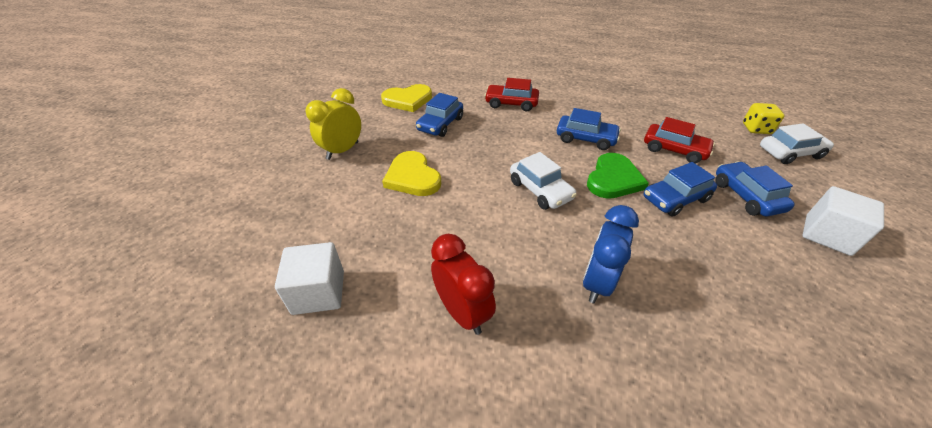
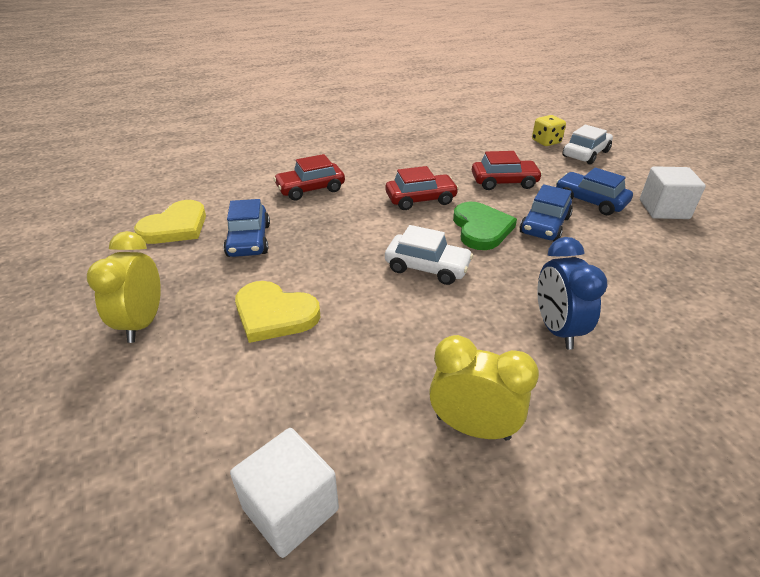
camera: 35 degrees left, 5 degrees down
red clock [431,234,496,335] -> yellow clock [429,335,539,440]
blue car [557,108,621,150] -> red car [385,166,459,210]

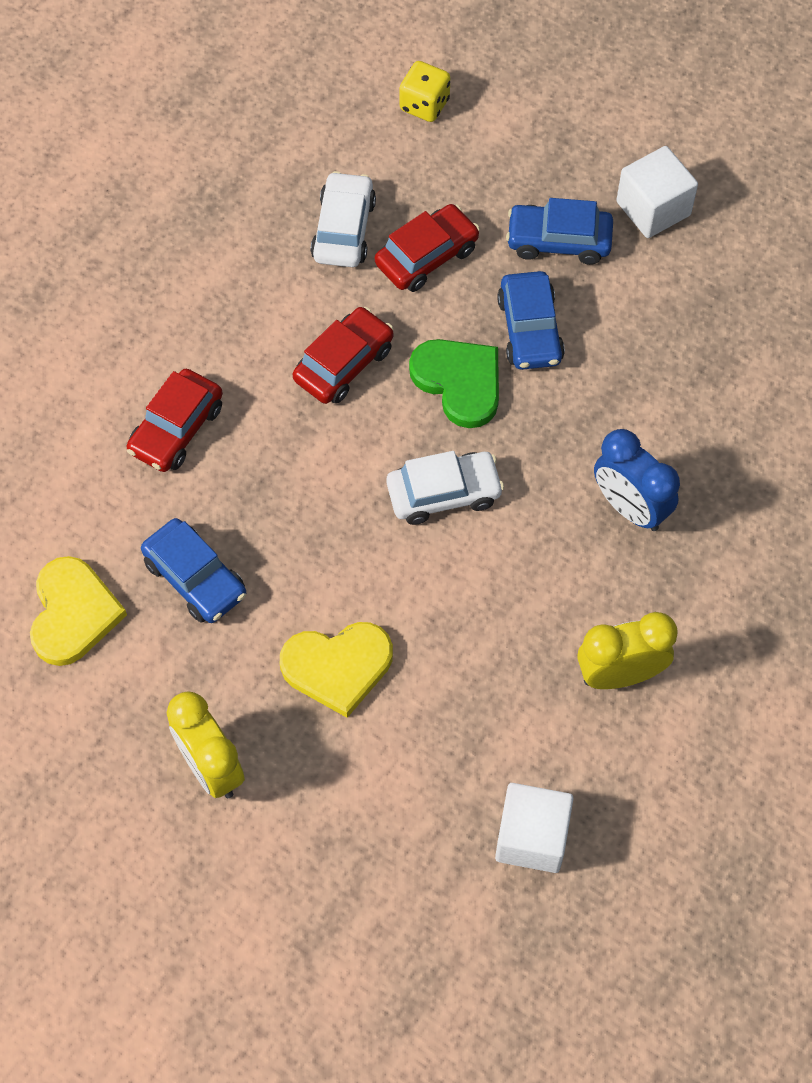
camera: 35 degrees left, 25 degrees up
white car [562,125,613,165] -> white car moved to [311,171,376,267]

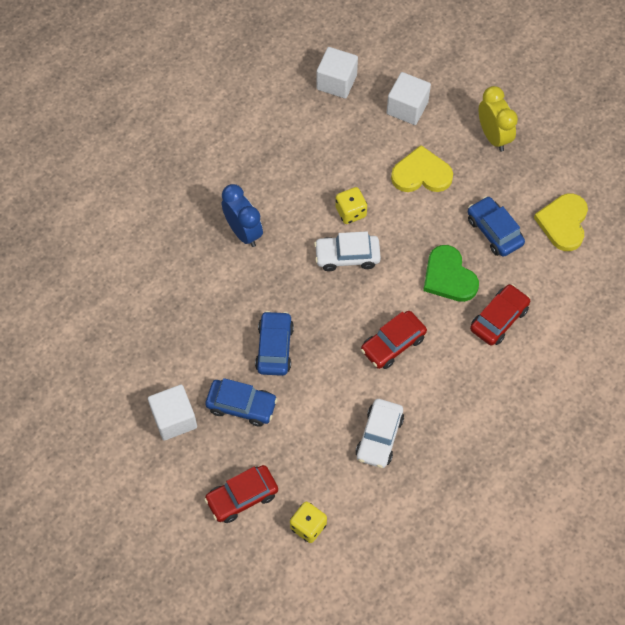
camera: 170 degrees left, 0 degrees up
red car [375,204,480,292] -> red car moved to [204,465,278,523]
green heart [409,339,499,428] -> green heart moved to [423,245,479,302]
yellow clock [578,612,678,689] -> none
none -> yellow dice [335,187,367,224]
none -> white cube [387,72,431,125]

